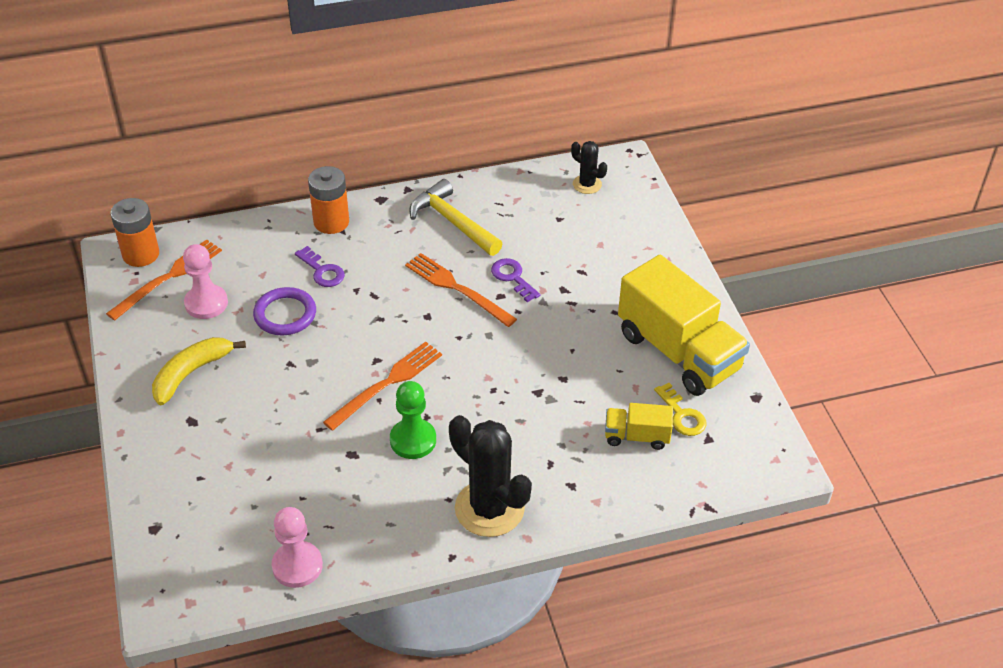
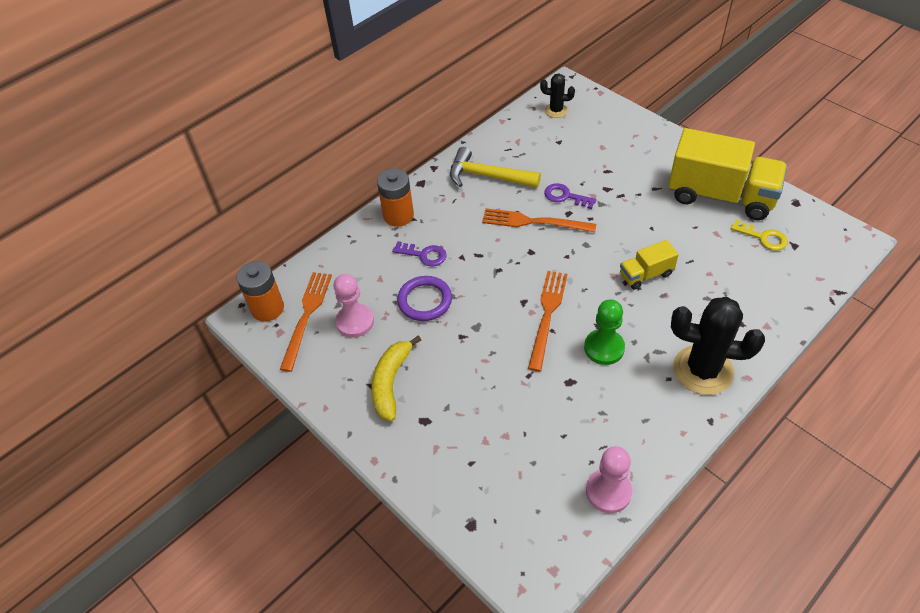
camera: 25 degrees left, 5 degrees up
yellow truck [605,403,673,450] -> yellow truck moved to [620,240,679,290]

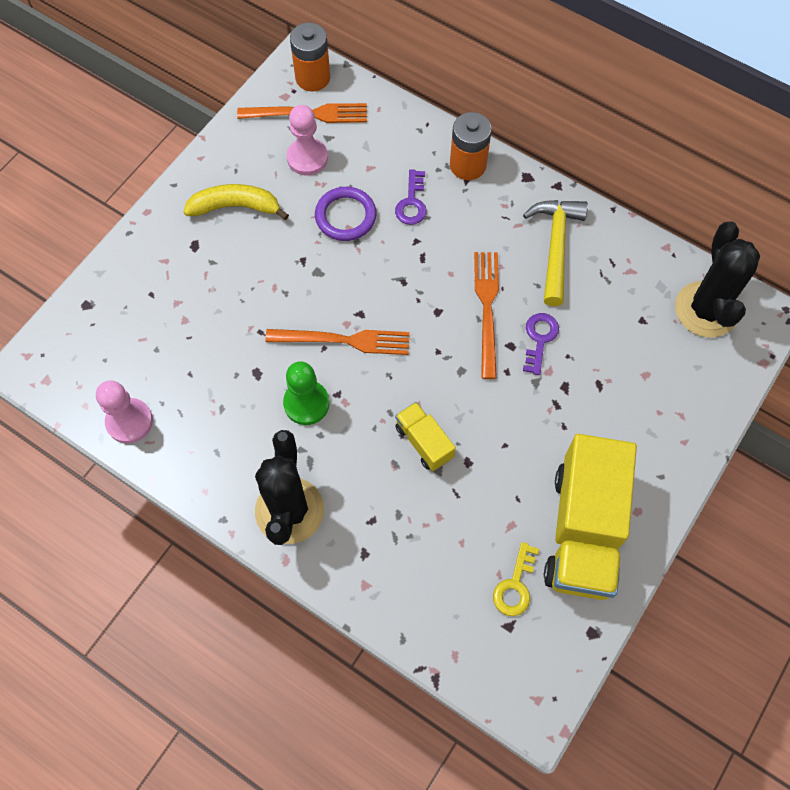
camera: 75 degrees right, 15 degrees up
black cactus [540,74,575,118] -> black cactus [675,221,760,338], size x1.93

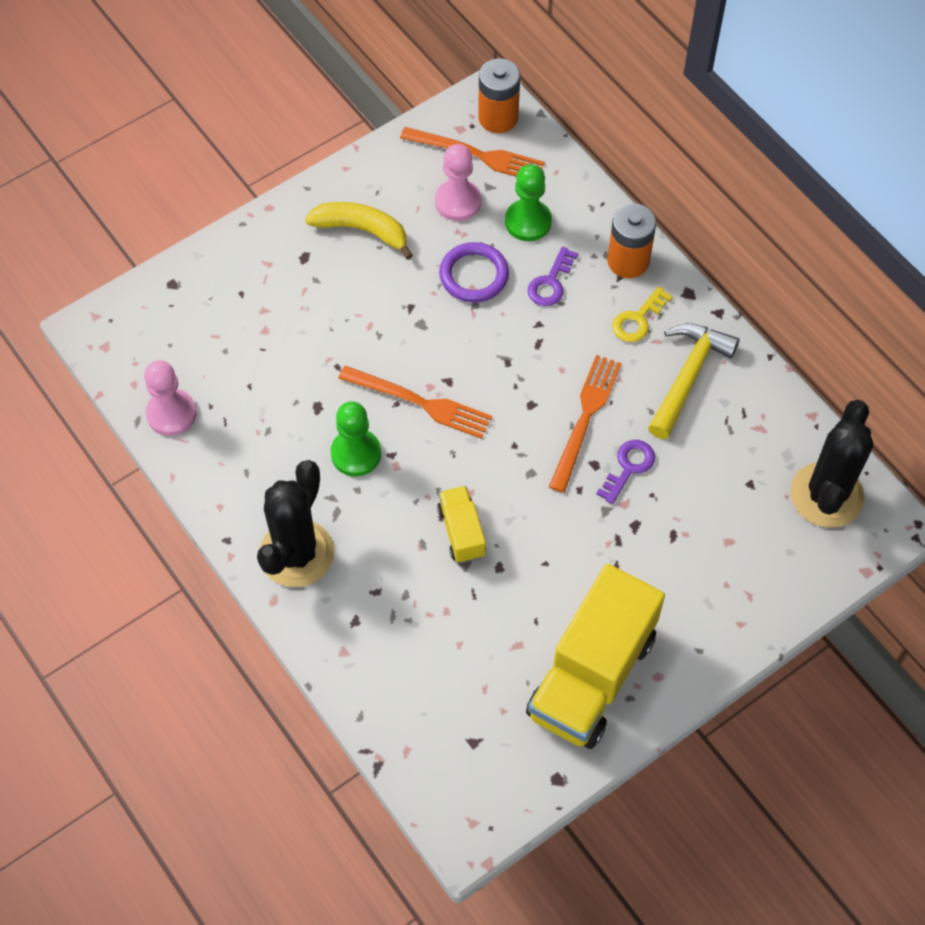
camera: 20 degrees right, 5 degrees down
yellow key [493,542,539,616] -> yellow key moved to [612,286,673,342]
none -> green pawn [505,164,552,241]

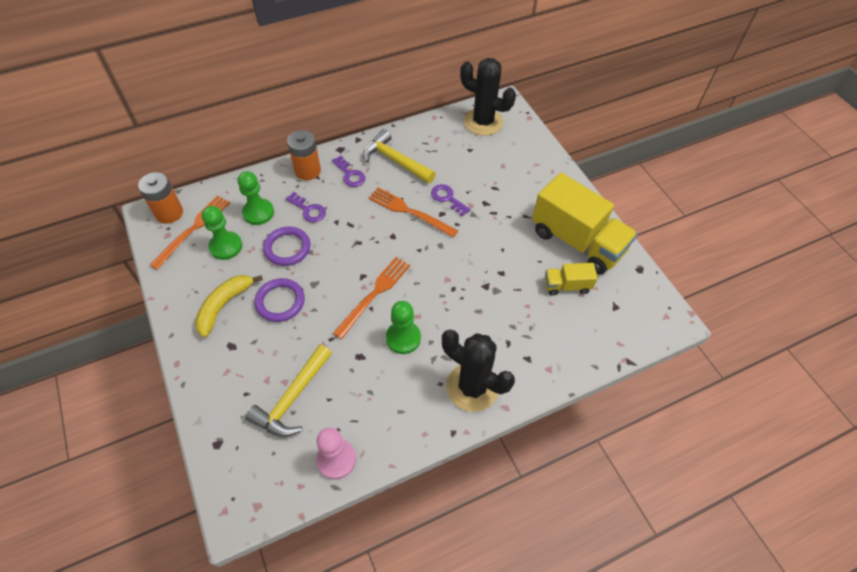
camera: 80 degrees left, 5 degrees down
pink pawn [435,144,481,221] -> green pawn [202,206,242,260]
yellow truck [437,486,486,563] -> yellow truck moved to [545,263,598,296]
yellow key [612,286,673,342] -> purple key [332,156,365,187]
none -> yellow hammer [245,344,332,437]
none -> purple ring [254,278,305,322]

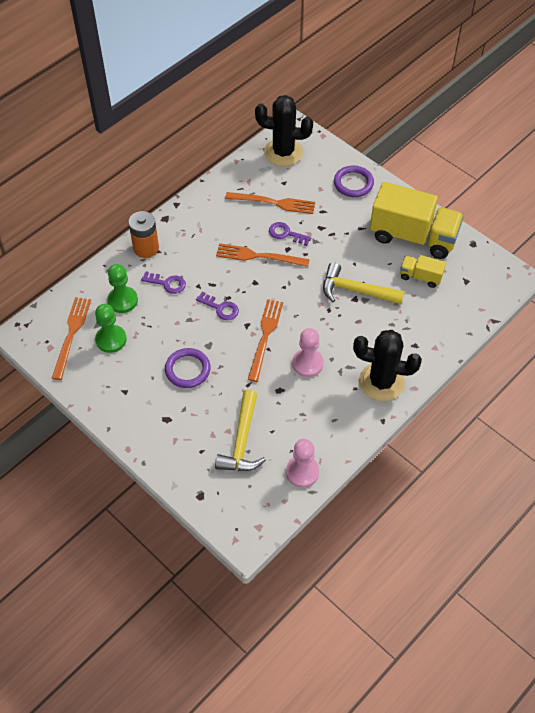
camera: 20 degrees left, 0 degrees up
orange battery [138,172,183,224] -> none
yellow banana [195,275,263,338] -> none
purple ring [263,227,310,266] -> purple ring moved to [334,166,374,197]
purple key [332,156,365,187] -> purple key moved to [196,292,239,320]
yellow hammer [363,129,436,184] -> yellow hammer moved to [323,262,404,304]
green pawn [386,301,421,354] -> pink pawn [292,328,324,377]
yellow truck [545,263,598,296] -> yellow truck turned 45 degrees clockwise [400,255,446,288]
none -> orange fork [225,192,315,214]

